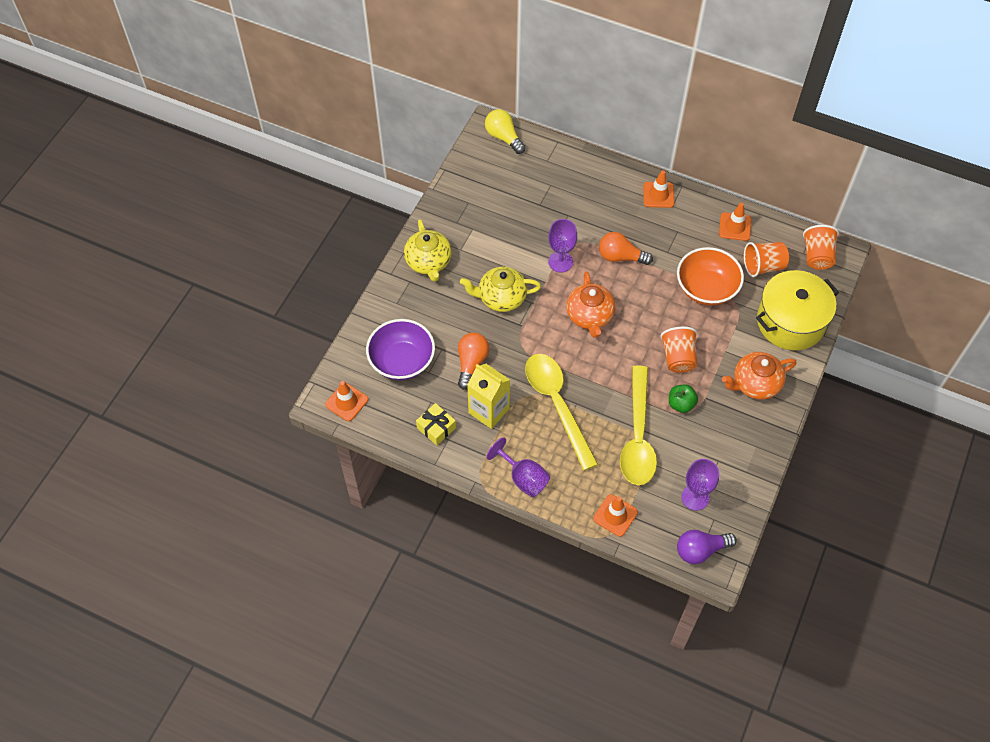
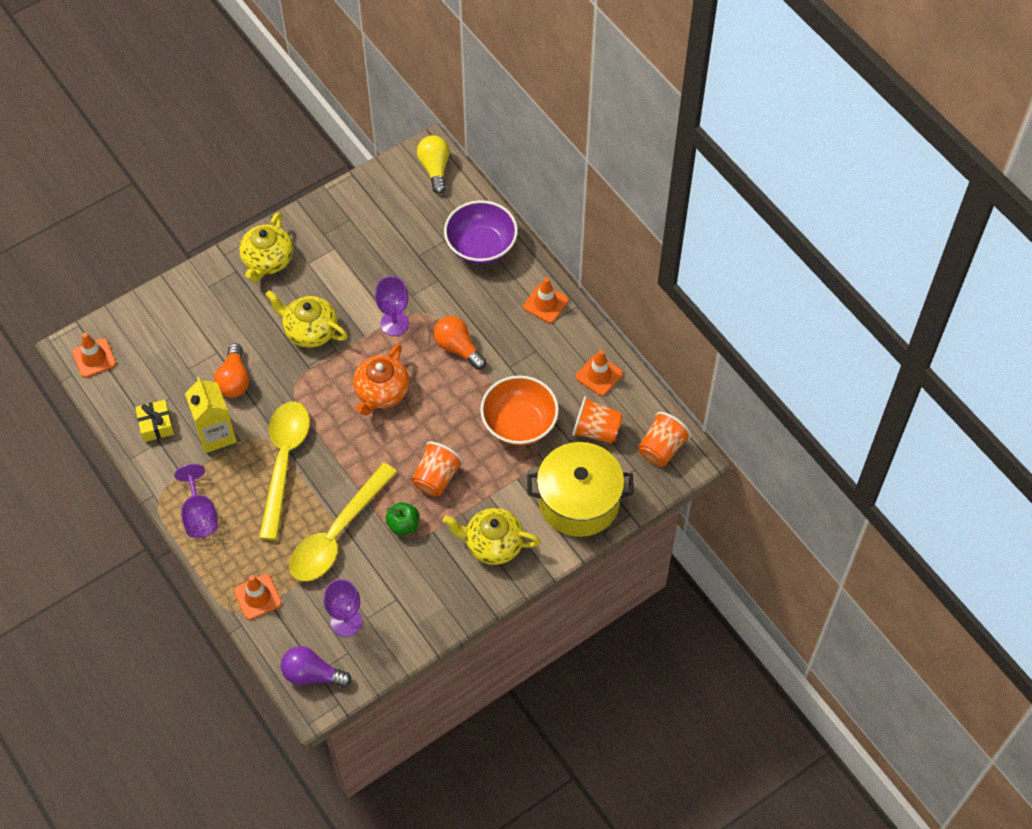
camera: 30 degrees right, 0 degrees up
purple bowl [366,319,435,380] -> purple bowl moved to [444,200,518,264]
orange light bulb [458,333,489,390] -> orange light bulb turned 135 degrees clockwise [214,343,249,398]
orange teapot [722,352,797,400] -> yellow teapot [443,508,540,565]

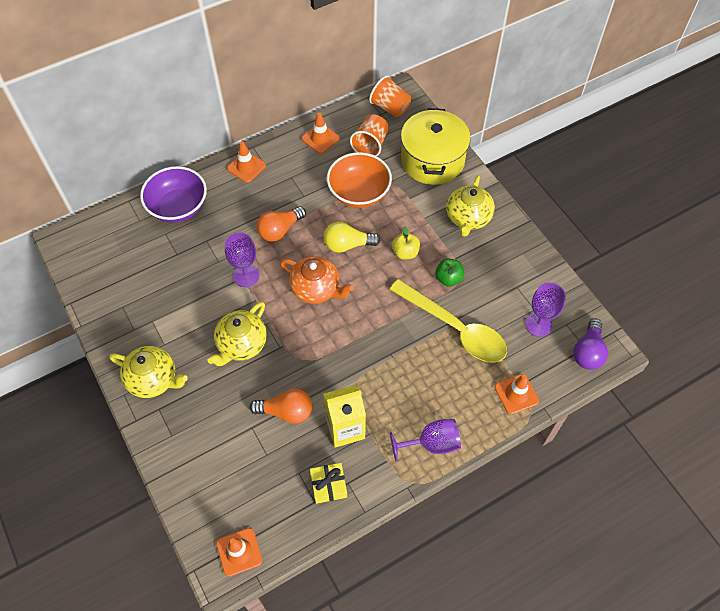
camera: 85 degrees left, 0 degrees up
yellow spoon [259,401,310,540] -> none
orange cup [412,442,464,496] -> yellow apple [392,227,420,260]
yellow light bulb [417,135,450,194] -> yellow light bulb moved to [324,222,380,253]

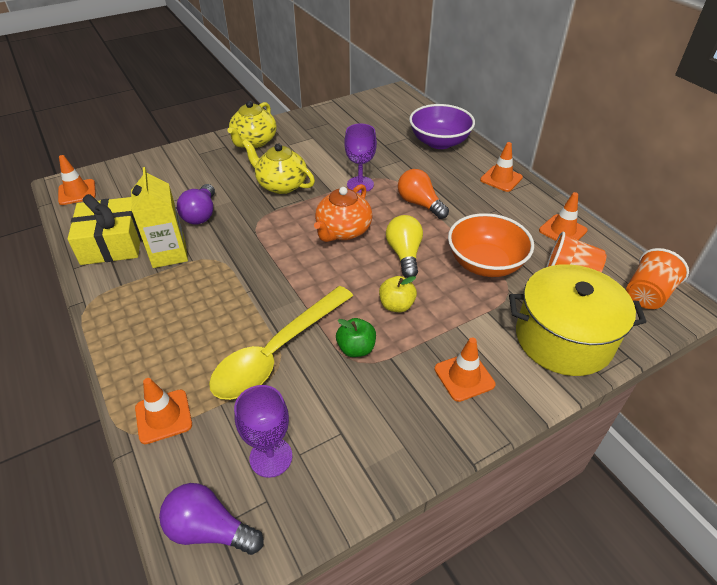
camera: 90 degrees right, 15 degrees down
orange light bulb [250,389,312,424] -> purple light bulb [177,184,215,225]
yellow gift [310,463,347,504] -> yellow gift [67,194,141,265], size x1.76
purple goblet [390,419,461,461] -> none
yellow teapot [446,175,495,237] -> orange traffic cone [434,337,496,402]

